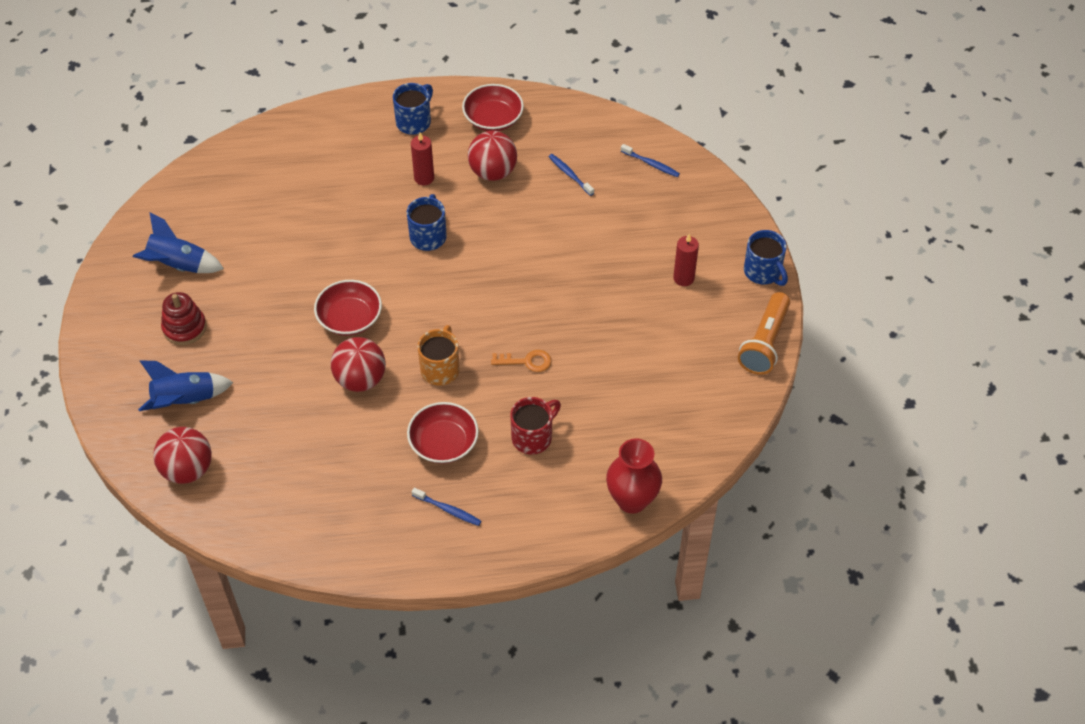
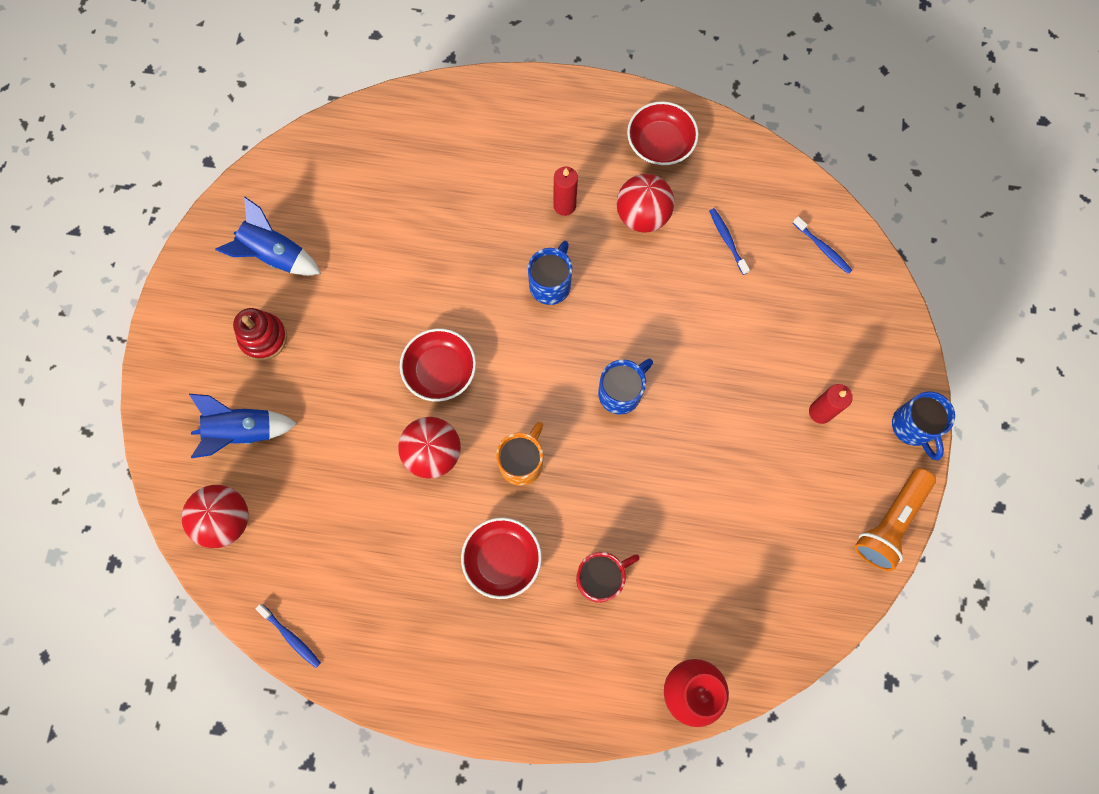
camera: 15 degrees right, 20 degrees up
blue mug [393,83,433,135] -> blue mug moved to [598,359,653,414]
blue toothbrush [412,488,481,526] -> blue toothbrush moved to [256,604,321,668]
orange key [491,350,552,372] -> none

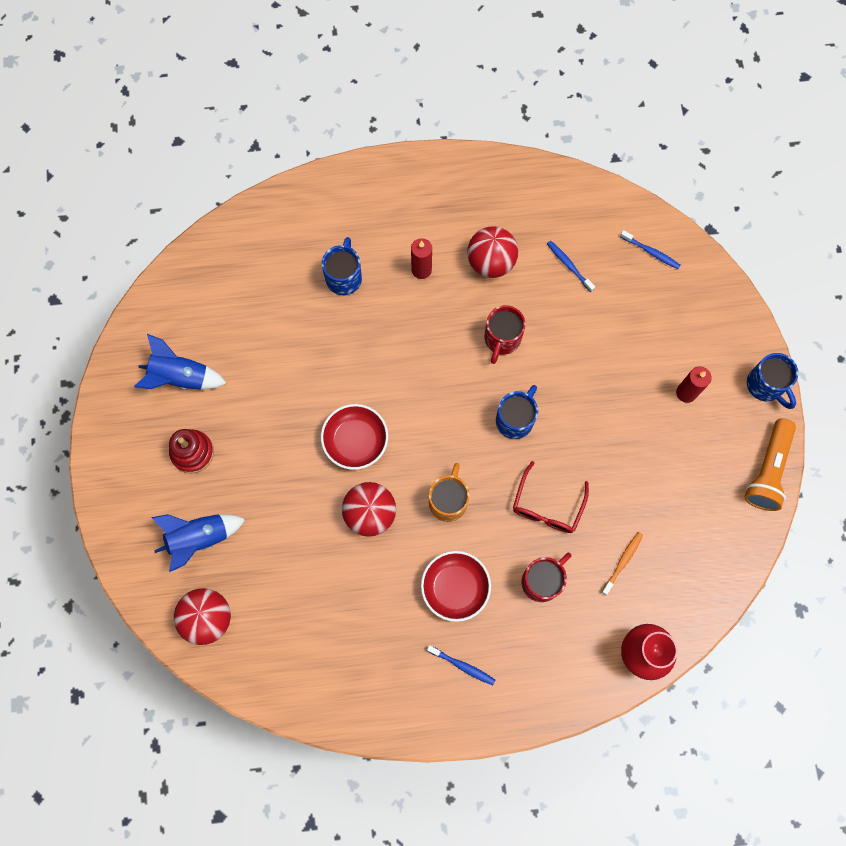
camera: 15 degrees left, 0 degrees up
blue toothbrush [256,604,321,668] -> blue toothbrush moved to [427,645,495,685]
blue mug [528,241,572,305] -> blue mug moved to [322,237,362,295]
red bowl [627,101,699,166] -> none
none -> red mug [485,305,525,364]
none -> red glasses [513,461,589,533]
none -> orange toothbrush [602,532,643,595]

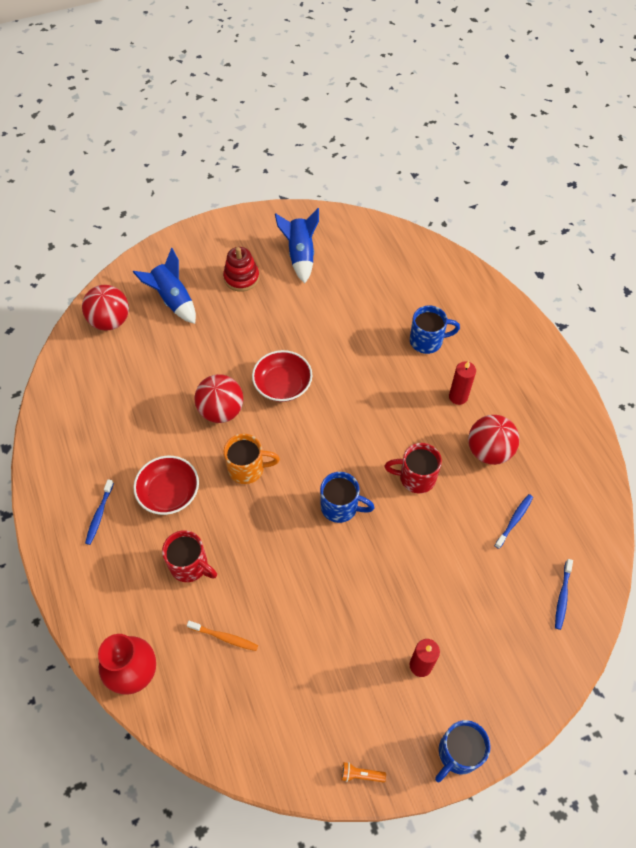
camera: 75 degrees right, 15 degrees down
red glasses [513,461,589,533] -> none
orange flashlight [744,418,796,511] -> orange flashlight [342,762,386,782], size x0.42

